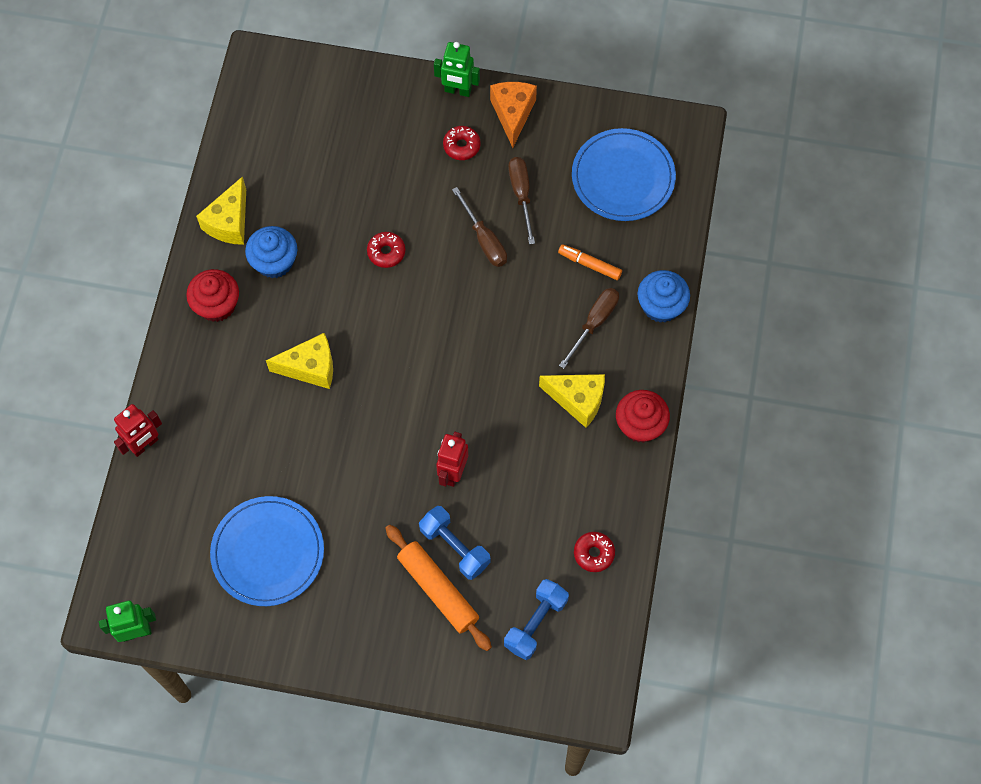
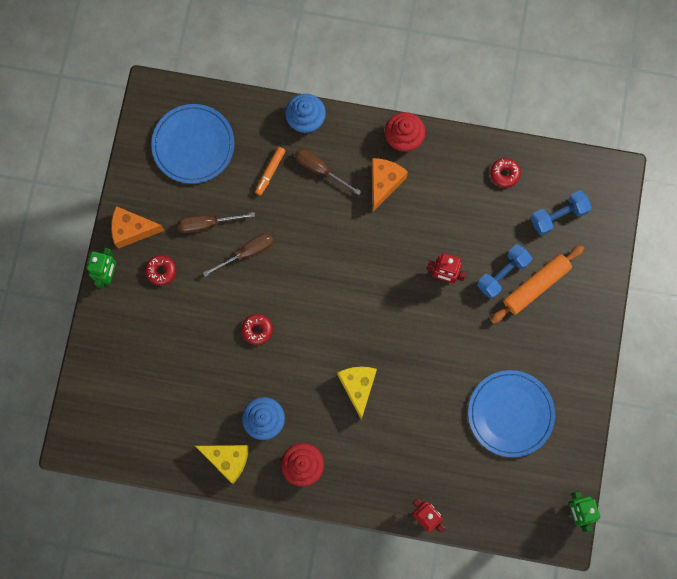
camera: 90 degrees left, 10 degrees up
blue dumbbell [504,579,569,660] -> blue dumbbell turned 60 degrees counterclockwise [531,190,591,235]
yellow cheese [539,374,605,428] -> orange cheese [372,158,408,212]

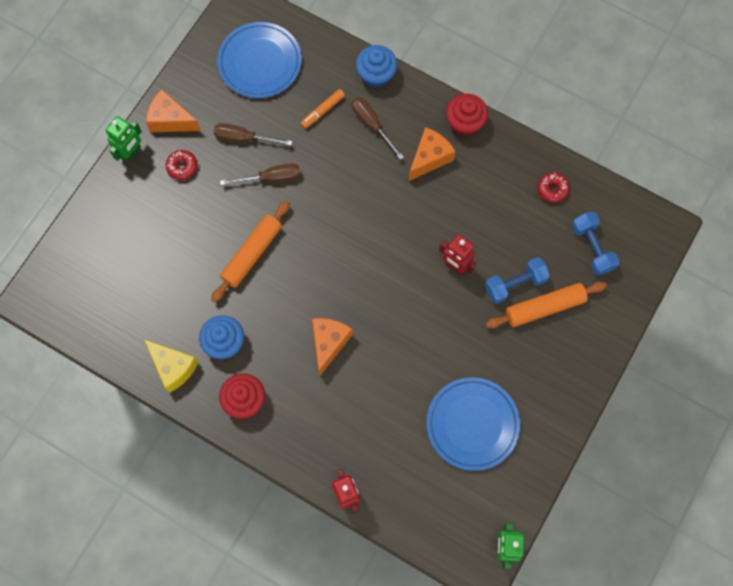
camera: 20 degrees right, 5 degrees down
red donut [241,314,273,345] -> orange rolling pin [211,201,290,303]
yellow cheese [338,367,377,420] -> orange cheese [312,318,353,376]
blue dumbbell [531,190,591,235] -> blue dumbbell turned 75 degrees clockwise [572,212,620,275]

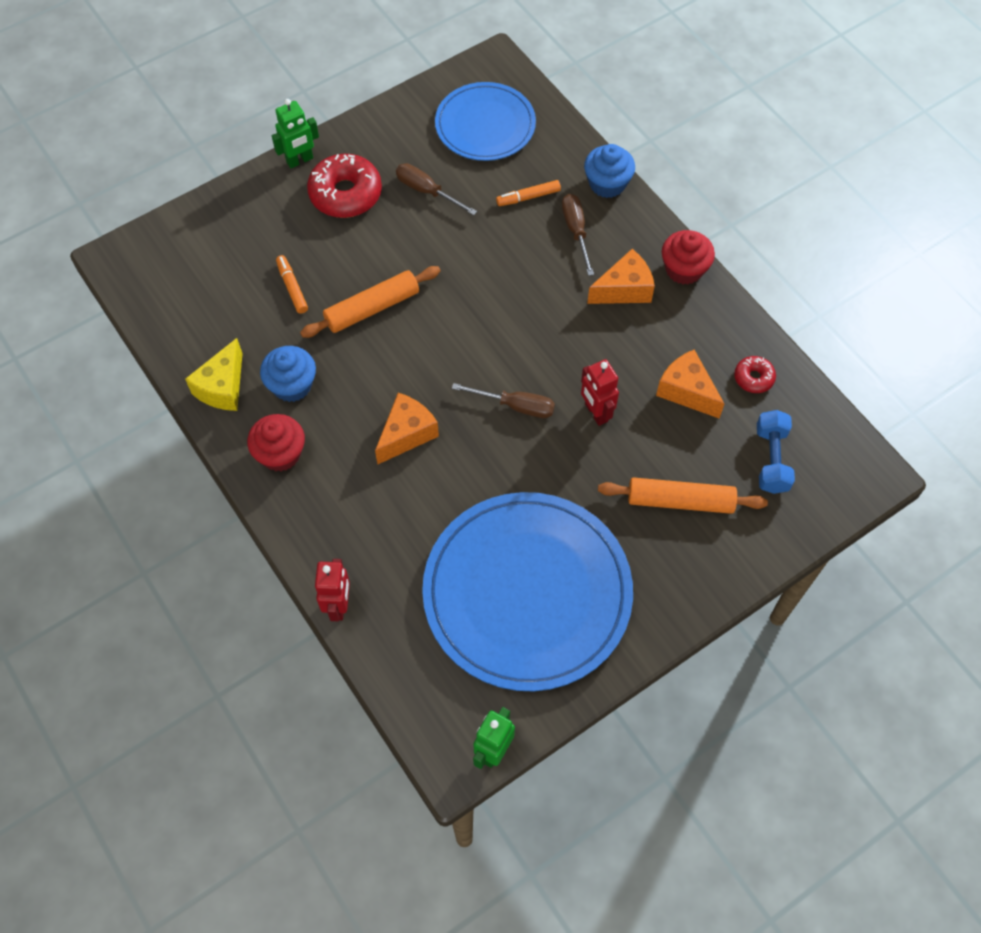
camera: 25 degrees right, 10 degrees down
yellow cheese [144,339,199,393] -> yellow cheese turned 45 degrees clockwise [185,338,243,411]
orange cheese [146,89,201,132] -> orange cheese moved to [656,350,724,418]
red donut [166,150,198,180] -> red donut [307,154,382,218], size x1.95
brown screwdriver [220,163,300,185] -> brown screwdriver moved to [452,383,555,418]
blue plate [426,377,520,471] -> blue plate [422,492,633,691], size x1.70
blue dumbbell [485,257,550,304] -> none
none -> orange marker [276,255,308,314]

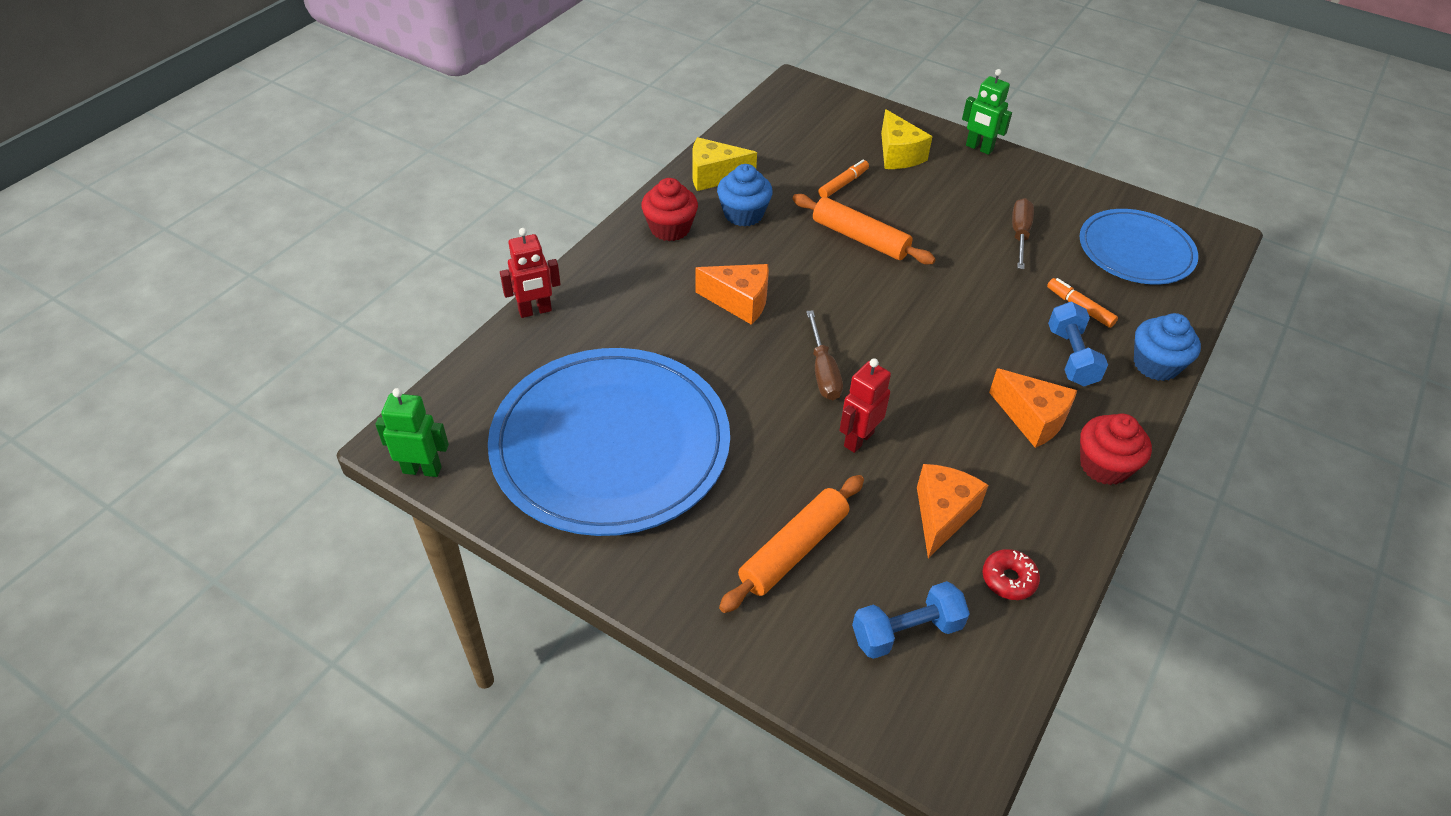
camera: 65 degrees right, 15 degrees down
red donut [307,154,382,218] -> none
brown screwdriver [562,194,594,276] -> blue dumbbell [1048,302,1108,386]
orange rolling pin [598,477,768,514] -> orange rolling pin turned 60 degrees clockwise [719,475,864,613]
none -> yellow cheese [881,109,933,169]

